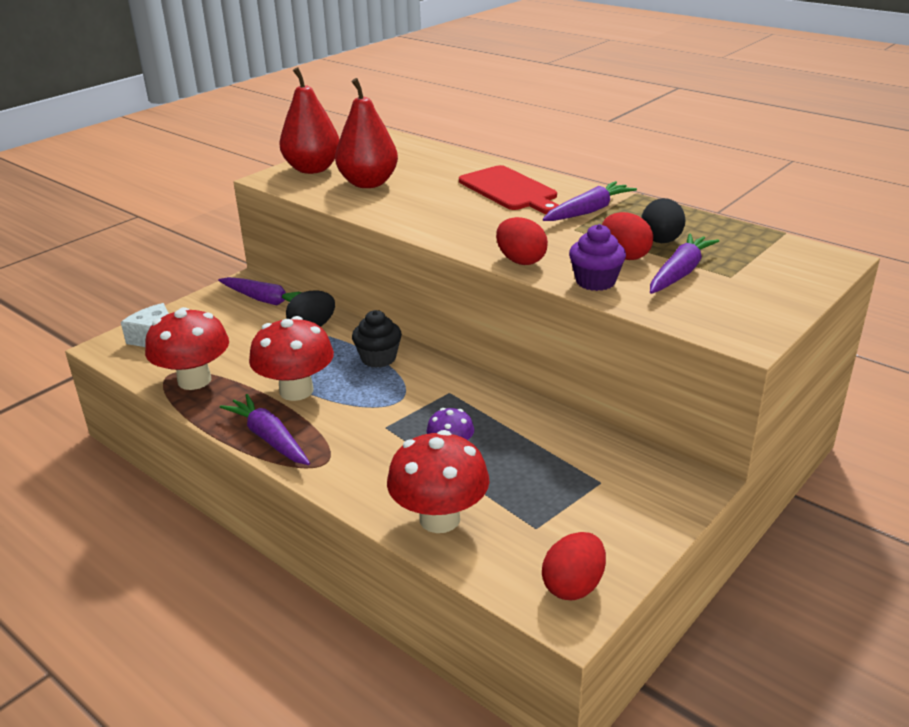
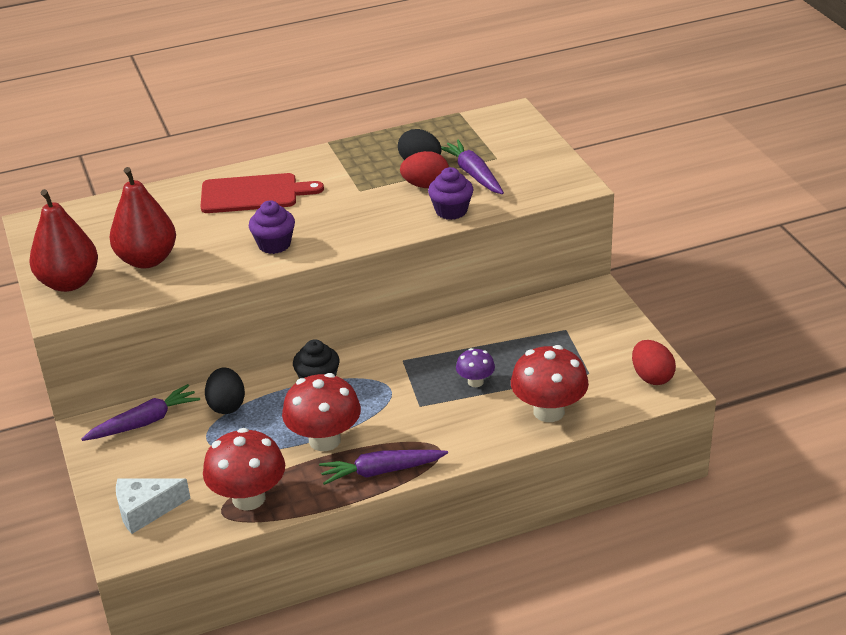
camera: 60 degrees left, 5 degrees up
red egg [496,217,548,265] -> none
purple carrot [543,181,637,221] -> none
none -> purple cupcake [249,200,295,254]

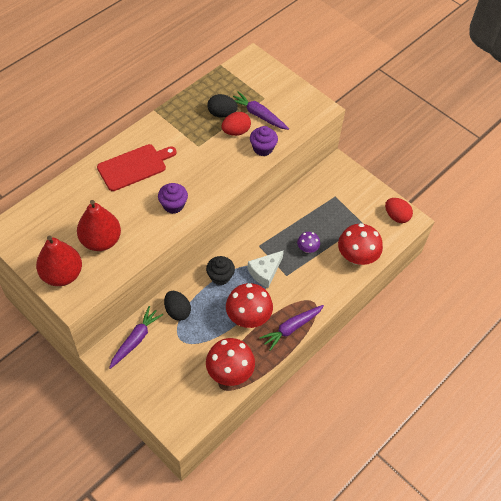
camera: 30 degrees left, 20 degrees up
white cheese [116,478,191,534] -> white cheese moved to [247,250,284,288]

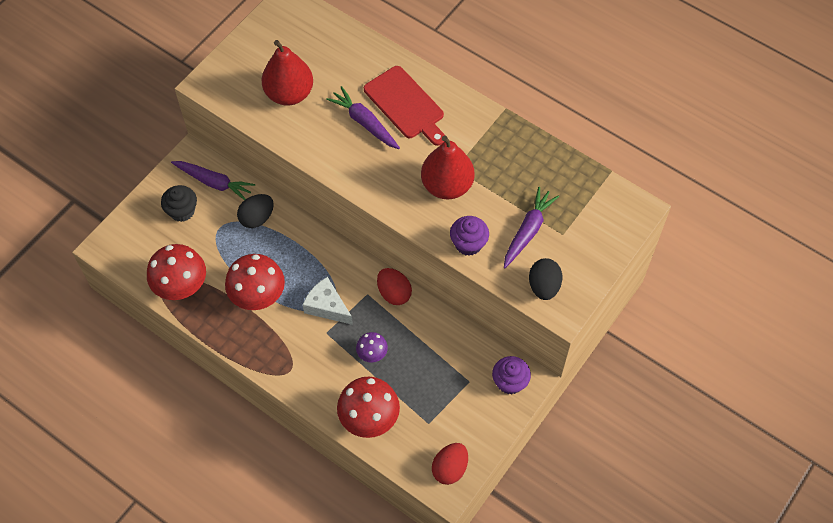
camera: 85 degrees right, 5 degrees up
red pear [36,236,82,286] -> red pear moved to [421,136,474,199]
purple cupcake [158,183,188,214] -> purple cupcake moved to [492,356,531,395]
black cupcake [206,256,235,285] -> black cupcake moved to [161,185,197,222]
black egg [207,94,238,118] -> black egg moved to [529,258,562,300]
red egg [222,112,251,136] -> red egg moved to [377,268,412,305]
purple carrot [259,305,324,351] -> purple carrot moved to [326,86,400,149]

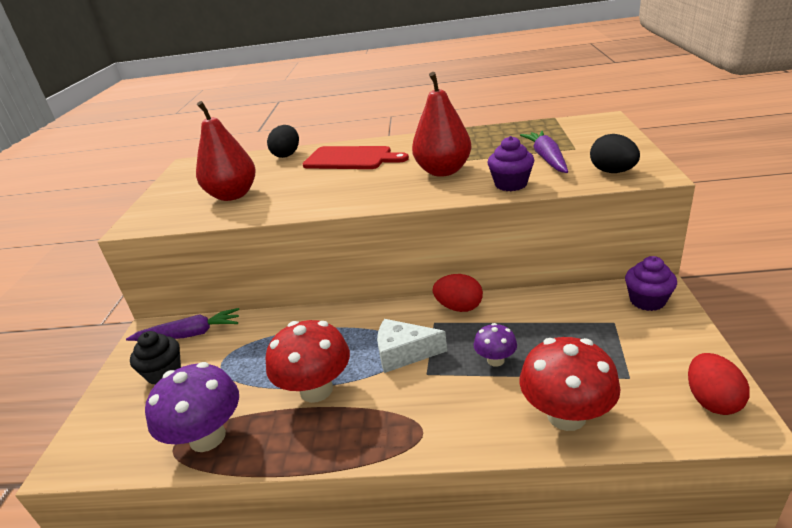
camera: 30 degrees left, 30 degrees down
red mushroom [147,244,206,300] -> purple mushroom [145,362,239,452]
black egg [237,194,274,228] -> black egg moved to [267,125,299,158]
purple carrot [326,86,400,149] -> none

